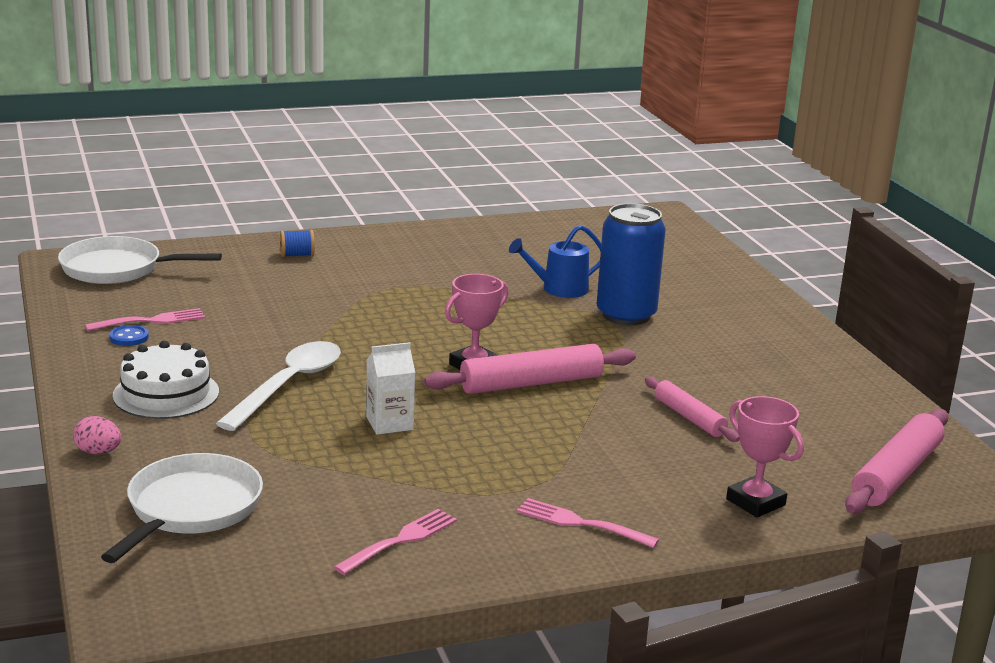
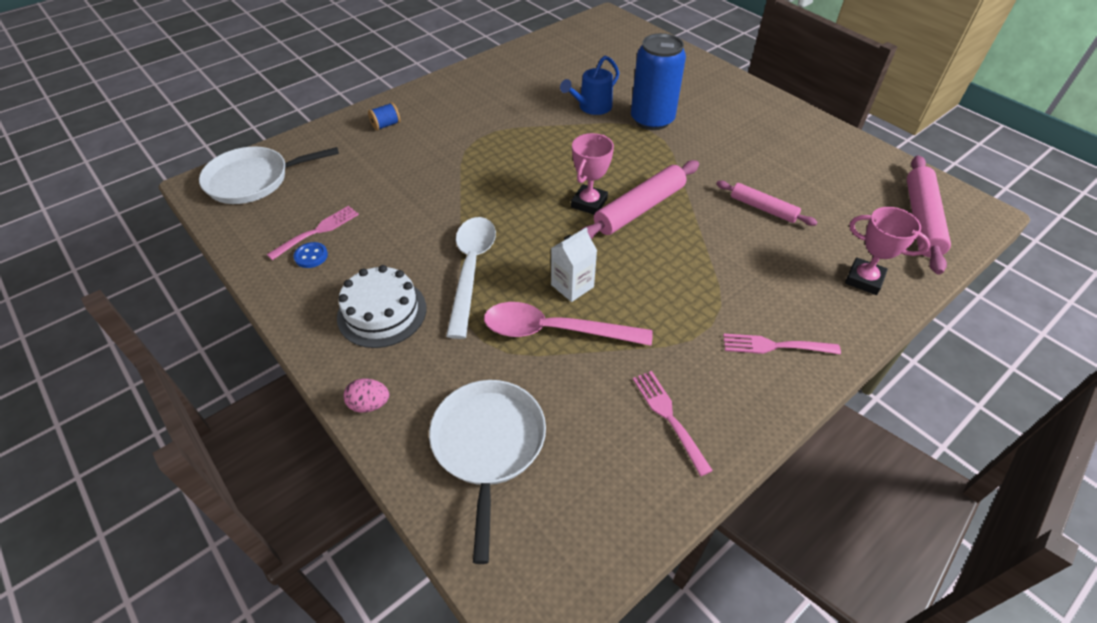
camera: 20 degrees left, 25 degrees up
pink fork [334,509,457,575] -> pink fork turned 45 degrees counterclockwise [633,371,713,476]
none -> pink spoon [484,302,653,346]

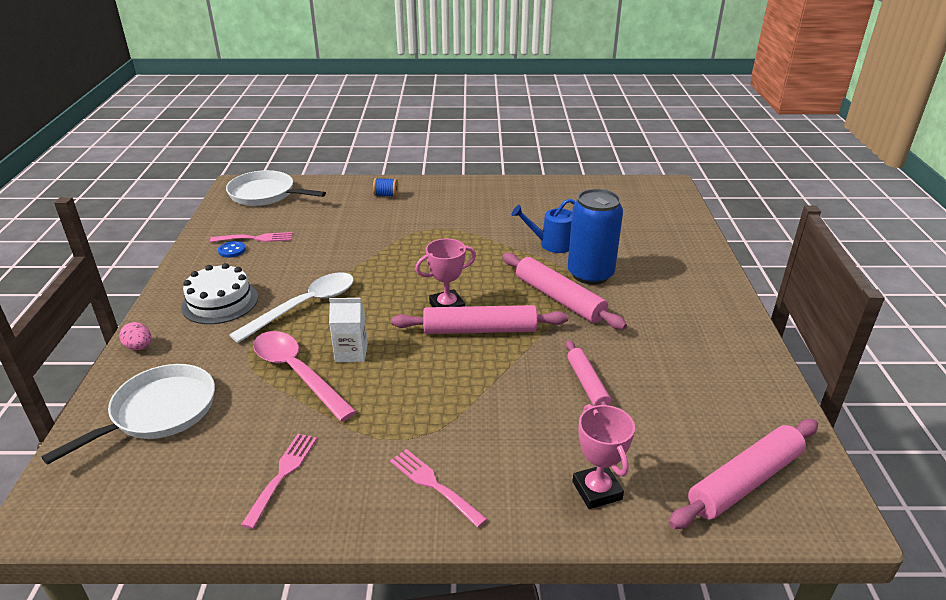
camera: 40 degrees right, 15 degrees down
none -> pink rolling pin [502,253,627,330]

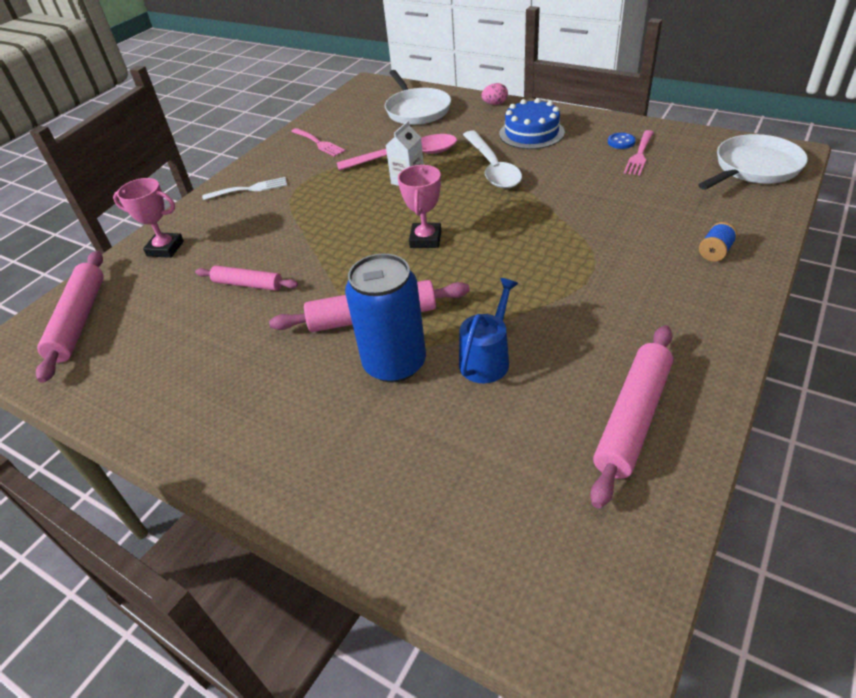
camera: 125 degrees right, 10 degrees up
white cake [181,263,258,324] -> blue cake [499,98,565,149]
pink fork [390,449,487,528] -> white fork [202,177,287,200]
pink rolling pin [391,305,568,334] -> pink rolling pin moved to [590,325,673,509]

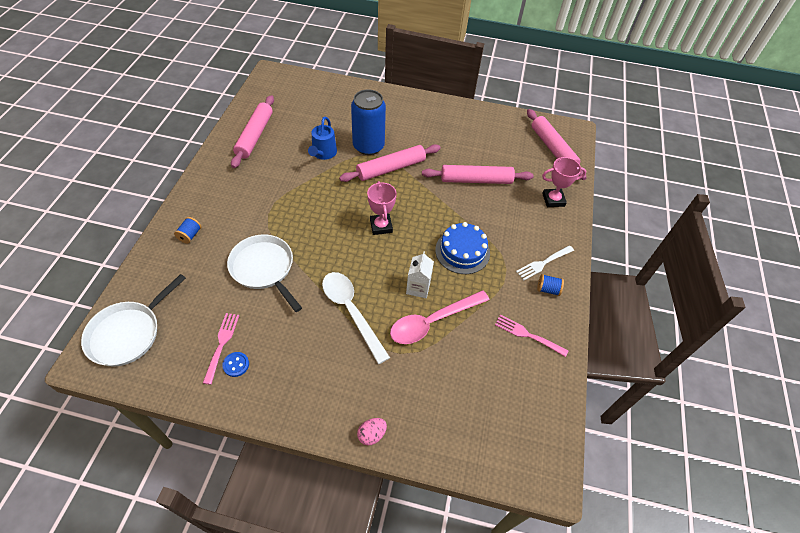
camera: 155 degrees right, 10 degrees up
pink rolling pin [195,266,298,291] -> pink rolling pin [422,165,534,184], size x1.62
white pan [385,70,451,125] -> white pan moved to [227,235,302,312]
blue cake [499,98,565,149] -> blue cake moved to [435,222,490,274]
none -> blue spool [537,274,564,296]

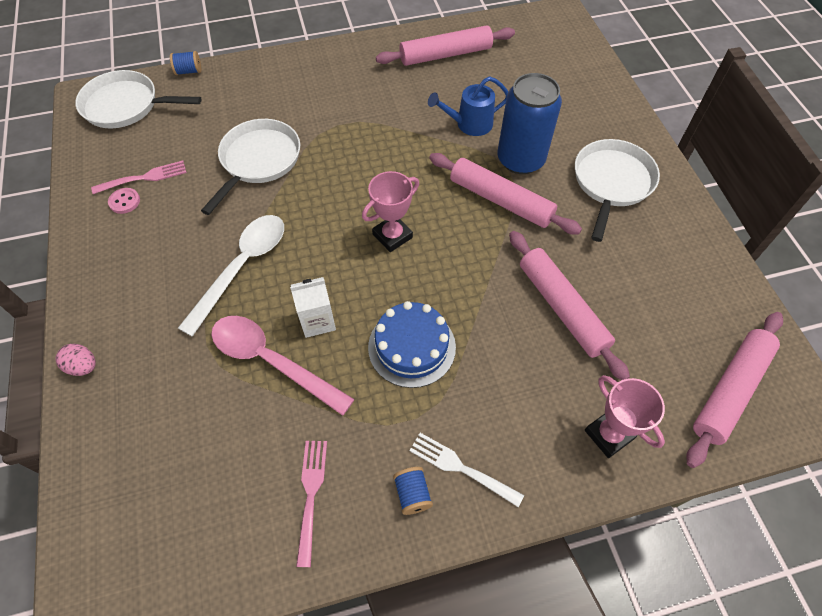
camera: 65 degrees right, 5 degrees up
blue spool [174,217,201,244] -> blue spool moved to [170,51,201,75]
blue button [222,352,249,377] -> pink button [108,188,140,214]
none -> white pan [575,139,660,242]

